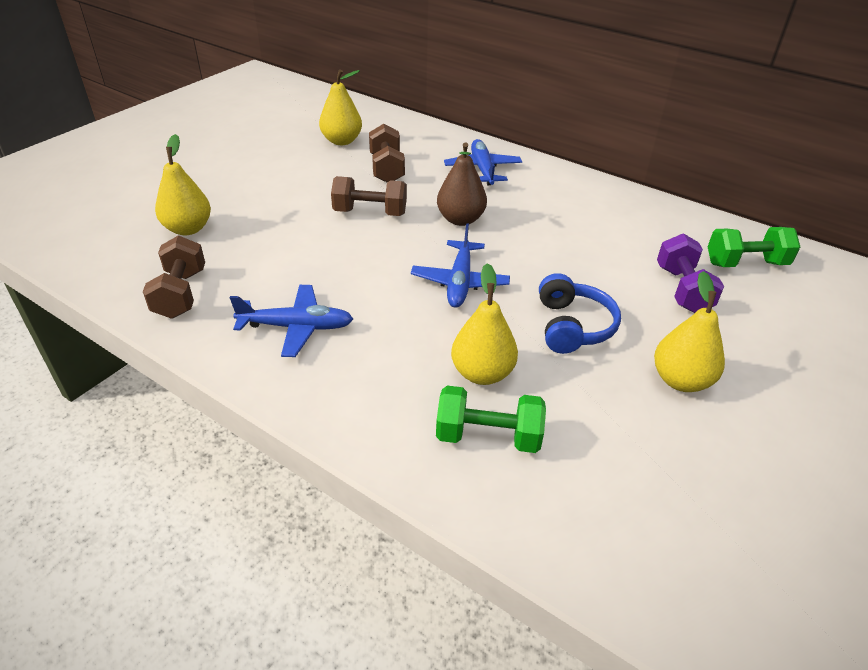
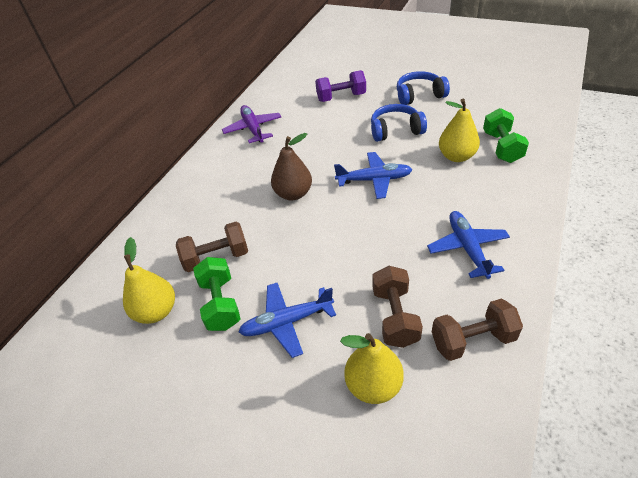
camera: 95 degrees left, 5 degrees up
brown dumbbell [331,176,407,216] -> brown dumbbell moved to [372,266,423,348]
blue plane [444,139,522,185] -> blue plane moved to [239,283,336,358]
yellow pear [654,271,725,392] -> blue headphones [397,71,450,105]
green dumbbell [708,227,800,267] -> green dumbbell moved to [193,257,240,331]
none -> purple plane [222,105,282,143]

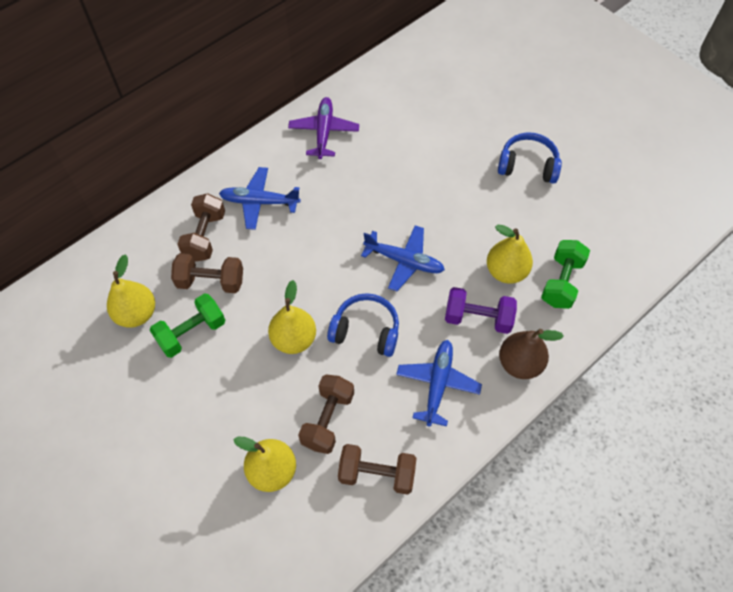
camera: 20 degrees right, 15 degrees up
green dumbbell [193,257,240,331] -> green dumbbell turned 45 degrees clockwise [150,293,225,358]
blue plane [239,283,336,358] -> blue plane moved to [219,167,301,230]
brown pear [271,133,312,200] -> brown pear moved to [499,329,564,379]
purple dumbbell [315,70,366,102] -> purple dumbbell moved to [445,287,517,334]
blue headphones [371,104,427,142] -> blue headphones moved to [327,293,399,357]
none -> brown dumbbell [177,193,225,261]
none -> yellow pear [268,280,316,354]

